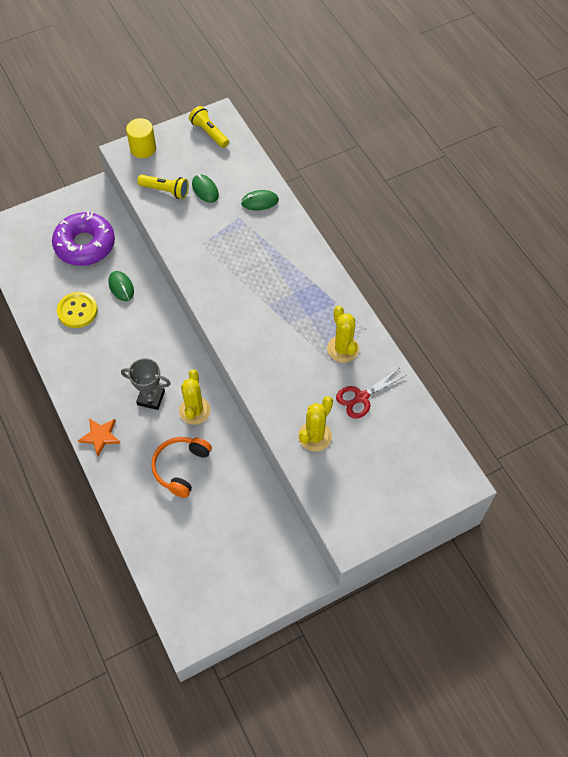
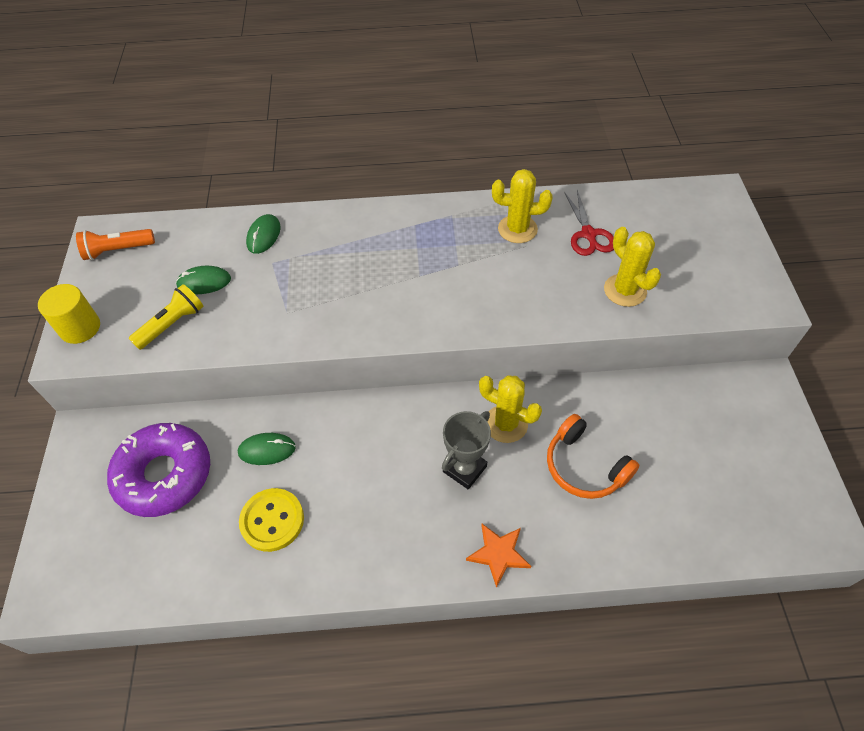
camera: 65 degrees left, 5 degrees down
yellow flashlight [189,106,229,148] -> orange flashlight [76,229,155,260]

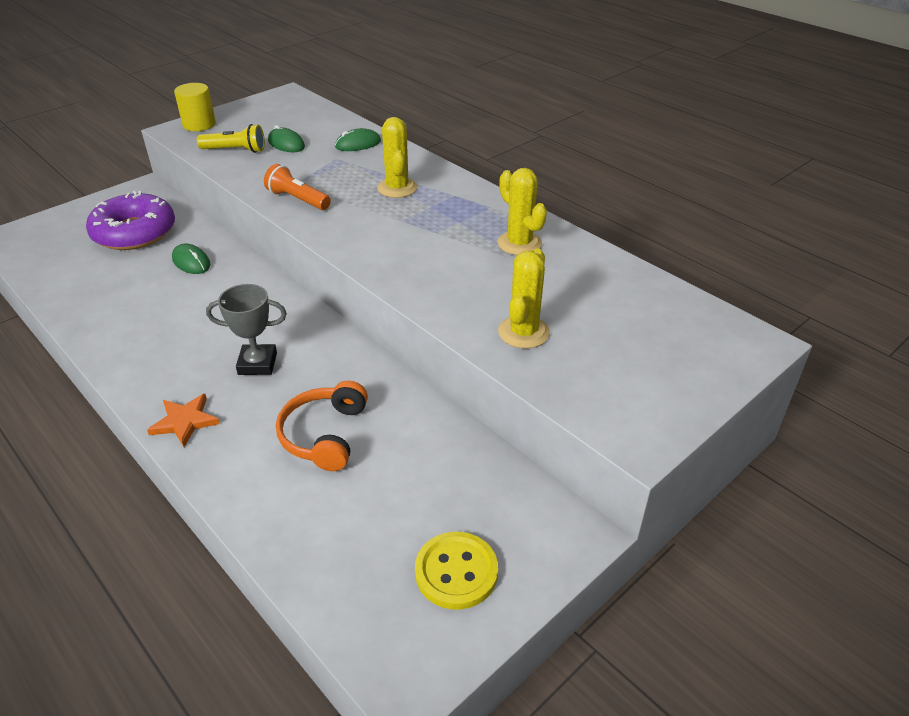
camera: 50 degrees right, 15 degrees down
orange flashlight [76,229,155,260] -> orange flashlight moved to [264,164,331,210]
yellow button [239,488,304,552] -> yellow button moved to [415,532,498,610]
yellow cactus [479,375,542,443] -> yellow cactus moved to [377,117,418,198]
red scissors [564,190,614,256] -> none

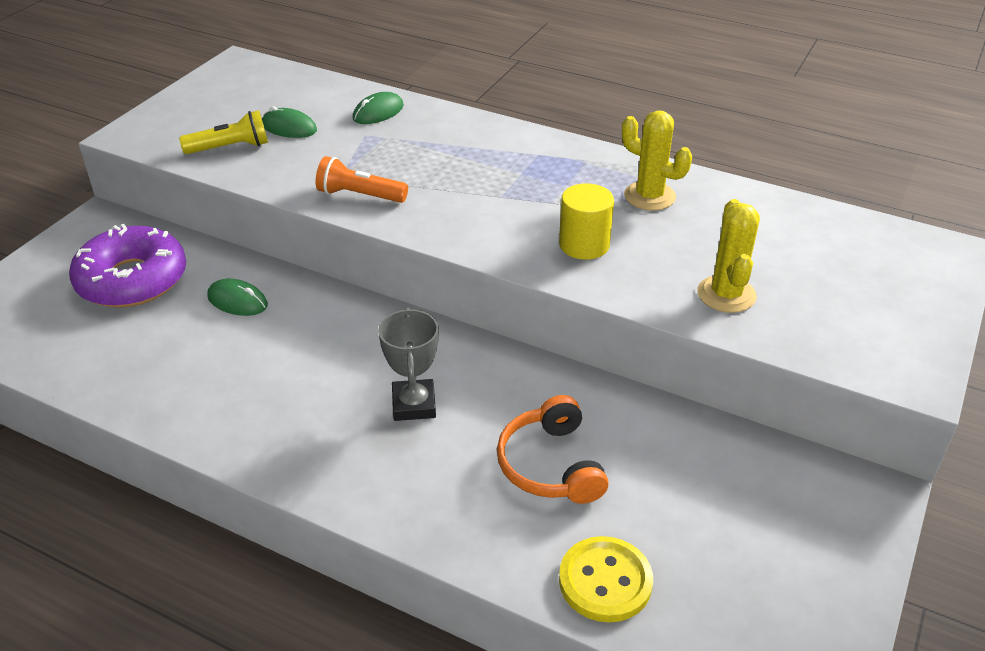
camera: 20 degrees left, 0 degrees up
orange star [147,394,220,447] -> none
yellow cylinder [174,83,216,131] -> yellow cylinder moved to [559,183,614,260]
grey trophy [206,284,287,375] -> grey trophy turned 75 degrees counterclockwise [378,308,439,421]
yellow cactus [377,117,418,198] -> none
yellow button [415,532,498,610] -> yellow button moved to [559,536,653,623]

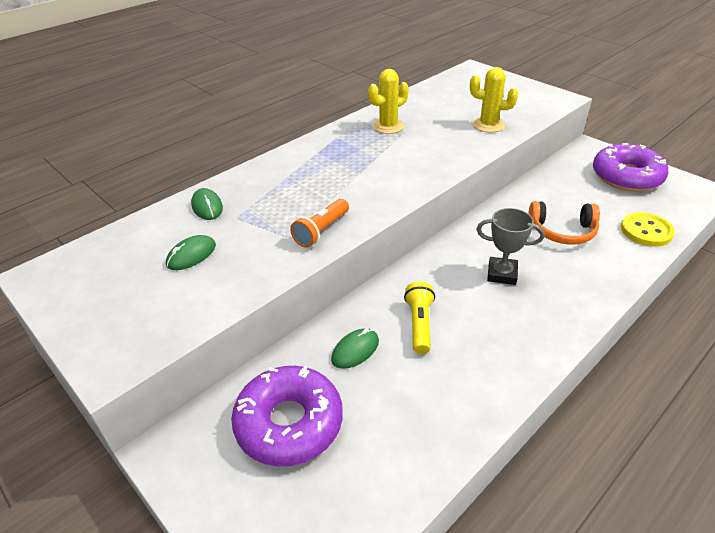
camera: 70 degrees left, 0 degrees up
yellow flashlight [179,110,268,154] -> yellow flashlight moved to [404,281,435,354]
yellow cylinder [559,183,614,260] -> none
none -> purple donut [593,143,669,191]

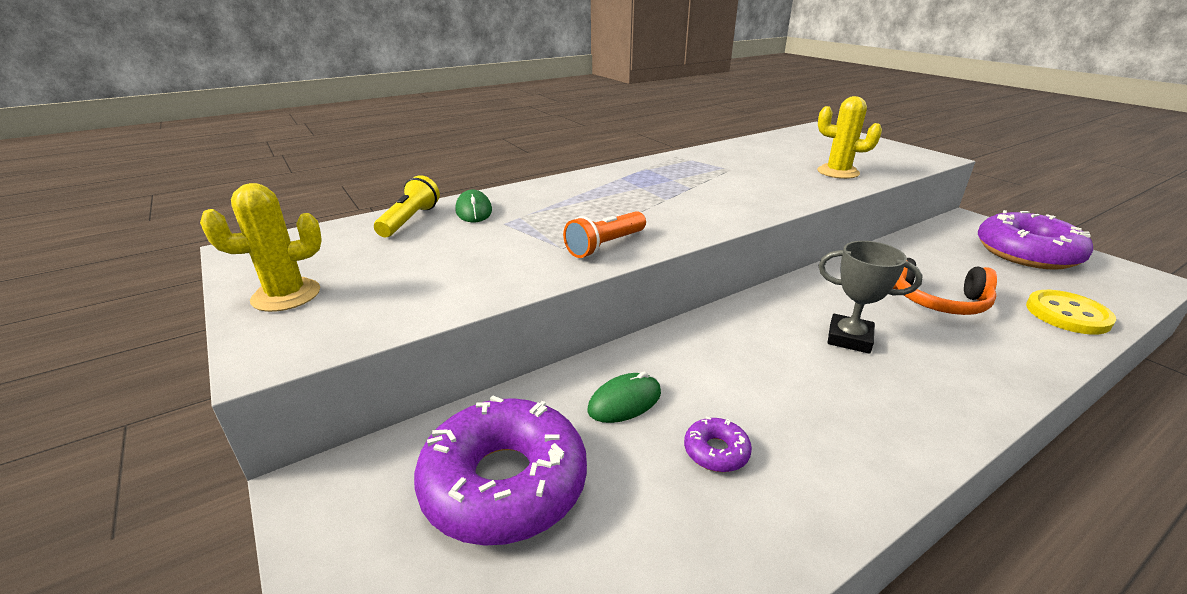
camera: 10 degrees right, 10 degrees down
green mouse [166,235,216,270] -> none
yellow cactus [368,69,409,134] -> yellow cactus moved to [200,183,322,312]
yellow flashlight [404,281,435,354] -> yellow flashlight moved to [374,175,440,237]
none -> purple donut [684,417,752,472]

